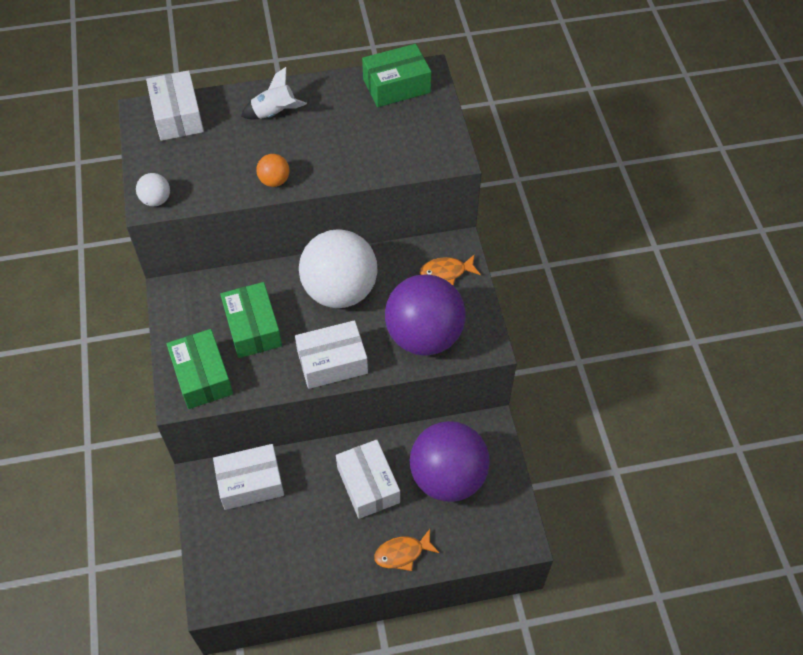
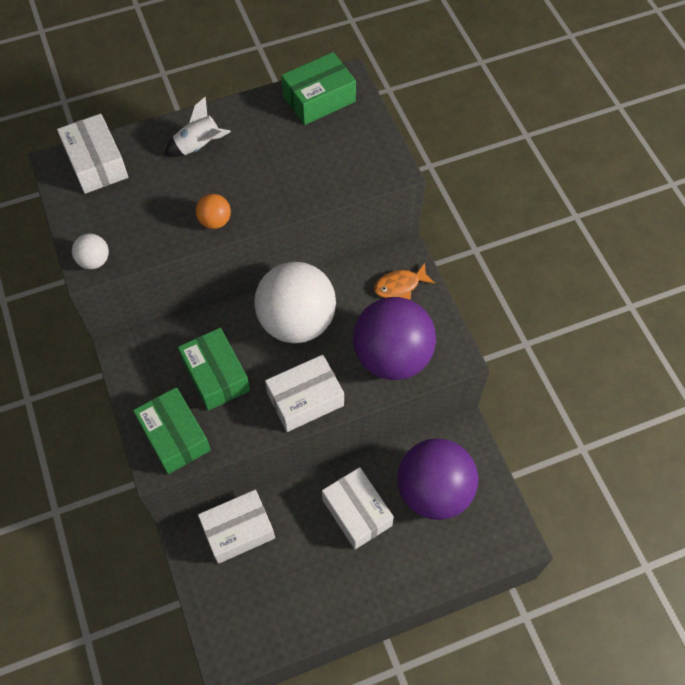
camera: 10 degrees left, 5 degrees up
orange fish [374,529,439,571] -> none

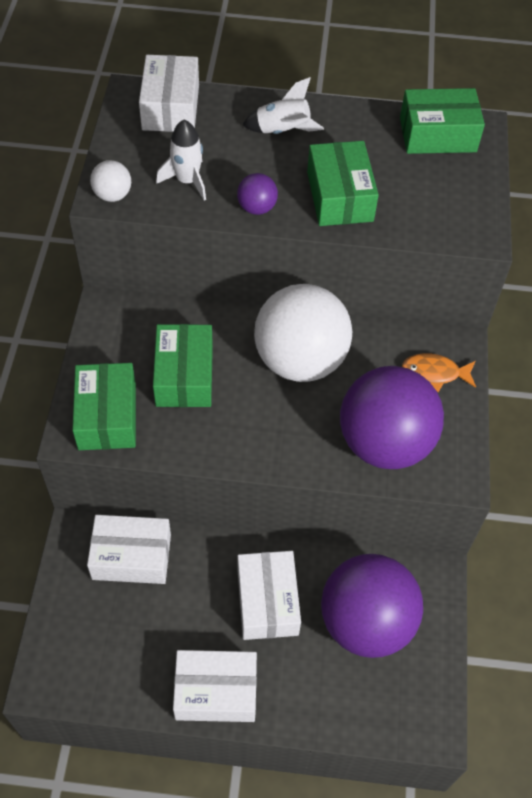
camera: 25 degrees right, 5 degrees down
orange ball [196,194,231,229] -> purple ball [237,173,278,215]
white box [265,355,344,432] -> white box moved to [173,650,257,722]
none -> white rocket [156,120,206,200]
none -> green box [307,141,379,226]

